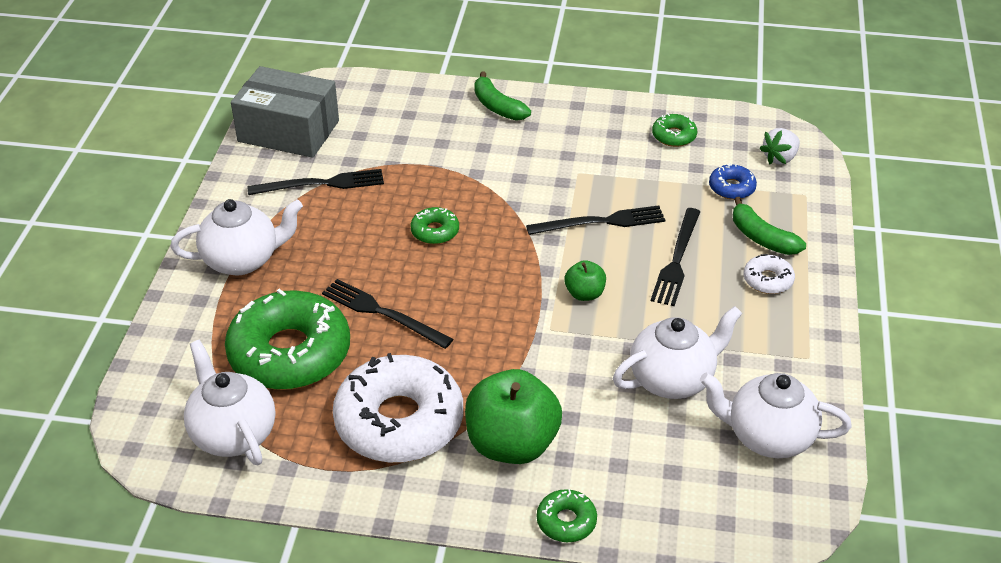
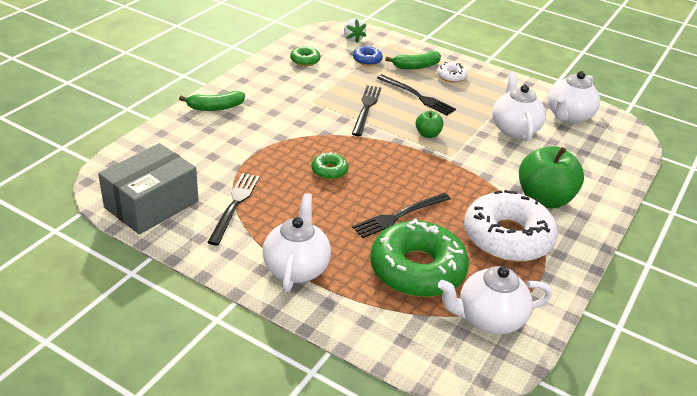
camera: 70 degrees left, 5 degrees down
green donut [537,489,597,542] -> none

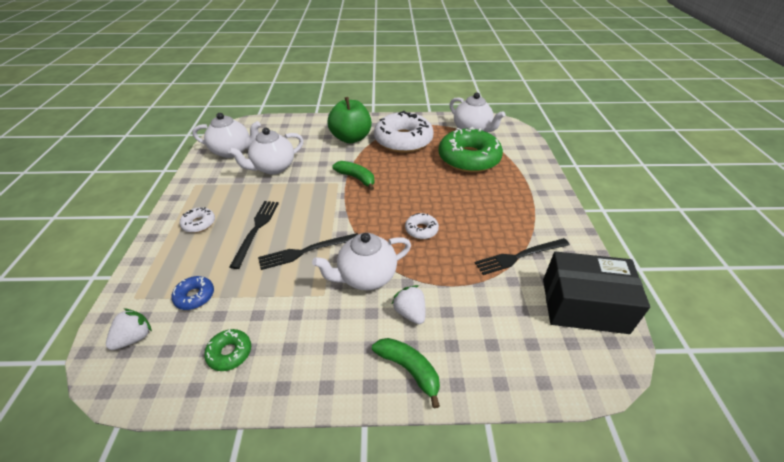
camera: 120 degrees left, 5 degrees up
grey box [98,143,199,234] -> black box [543,251,650,334]
white teapot [262,193,331,292] -> white teapot moved to [312,233,411,290]
green donut [312,152,348,179] -> white donut [405,213,439,239]
black fork [352,193,450,238] -> none
green banana [385,51,441,69] -> green banana moved to [332,161,374,190]
green apple [416,111,443,138] -> none
none -> white strawberry [392,285,425,324]

